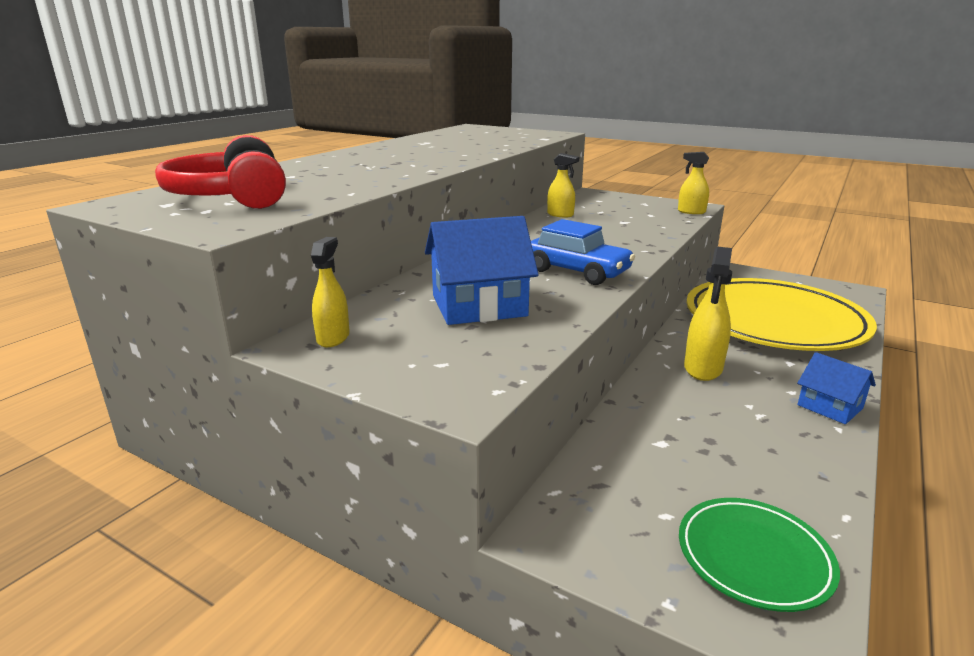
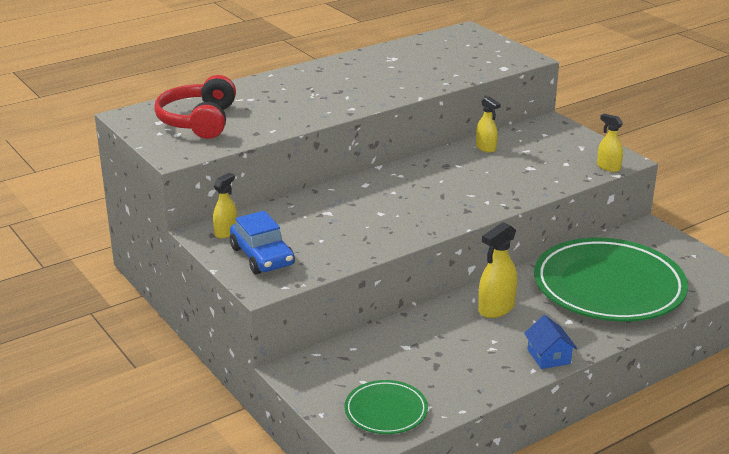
camera: 25 degrees right, 5 degrees up
blue house [425,216,539,325] -> none
blue car [531,219,635,285] -> blue car moved to [230,211,295,275]
yellow plate [687,278,877,351] -> green plate [534,238,688,322]

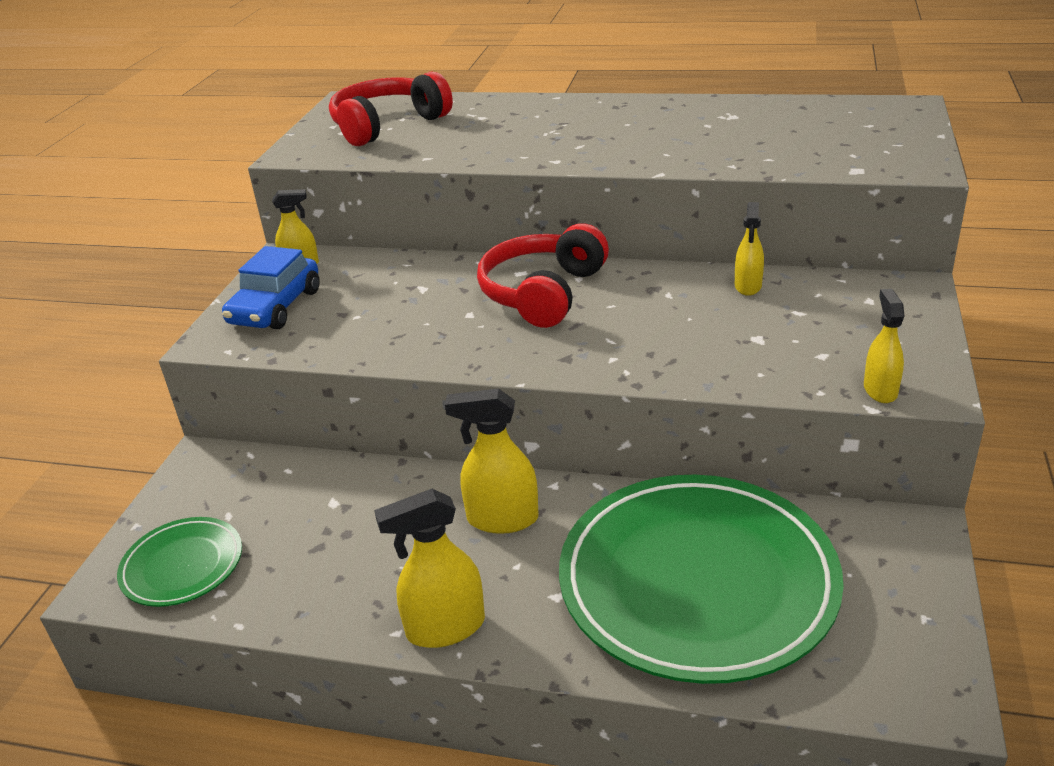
camera: 50 degrees right, 5 degrees up
blue house [524,315,577,369] -> yellow spray bottle [374,489,485,648]
none -> red headphones [477,224,609,328]

